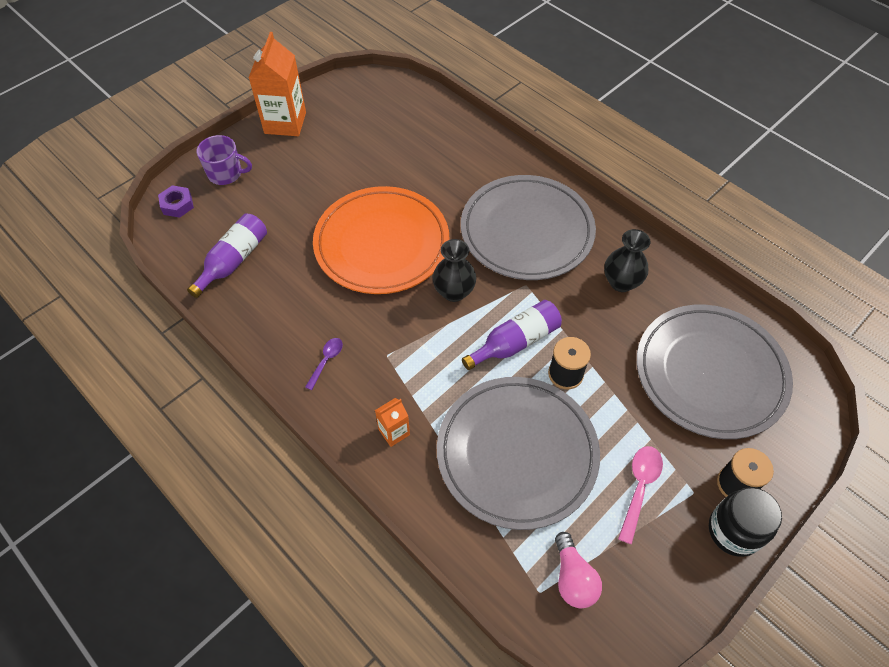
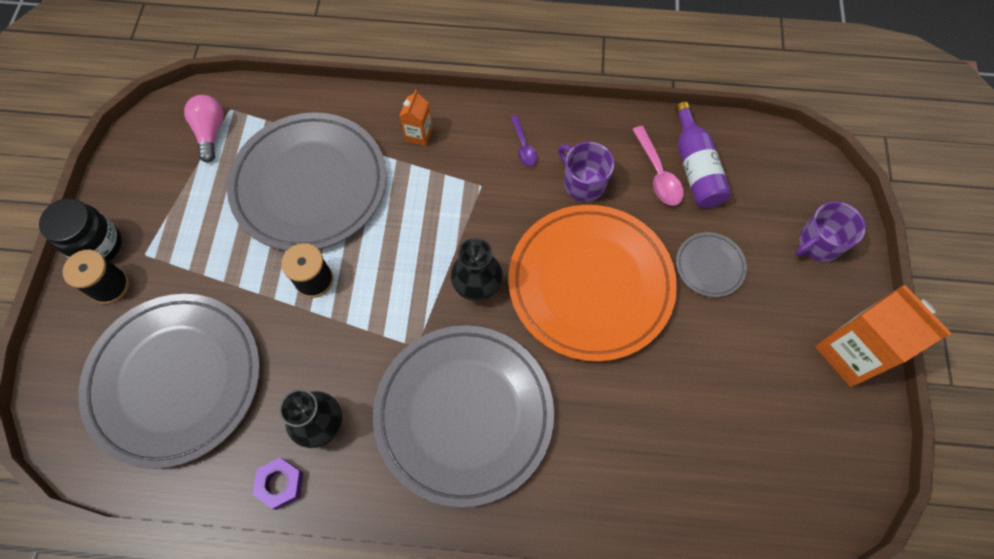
camera: 140 degrees right, 10 degrees up
purple nut [158,185,194,218] -> purple nut moved to [253,458,303,510]
purple bottle [462,300,562,370] -> none
pink light bulb [555,532,602,608] -> pink light bulb turned 45 degrees clockwise [184,95,224,163]
pink spoon [618,446,663,544] -> pink spoon moved to [632,126,684,206]
none -> purple mug [558,142,614,202]
none -> grey plate [676,232,747,297]

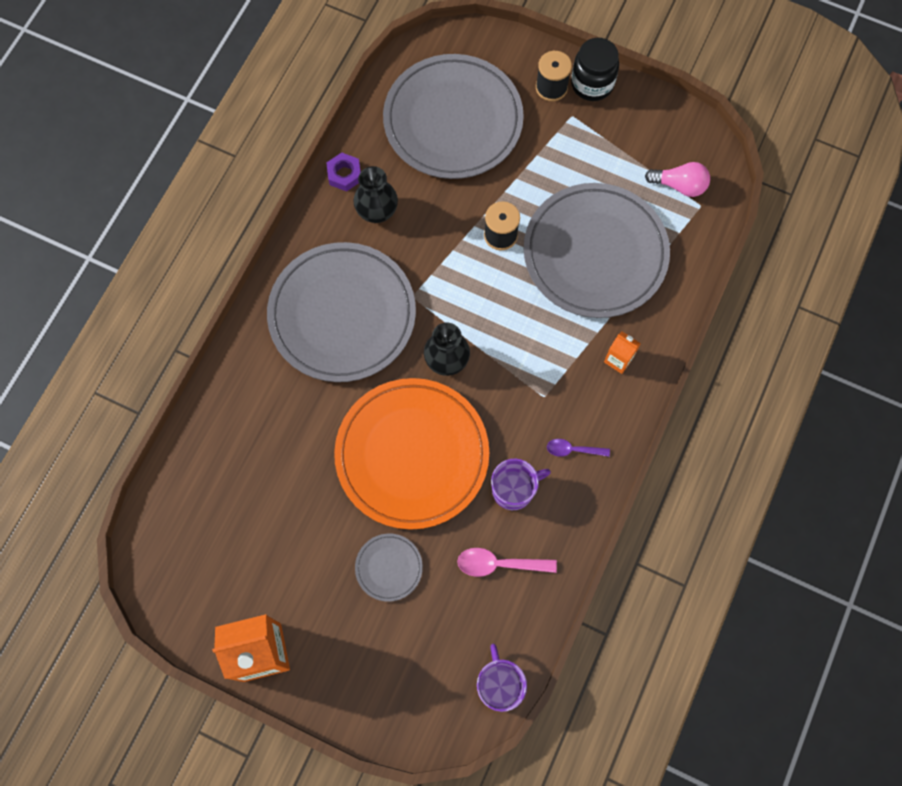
camera: 110 degrees right, 5 degrees up
purple bottle [675,102,731,208] -> none
purple mug [795,201,866,262] -> purple mug moved to [477,644,527,712]

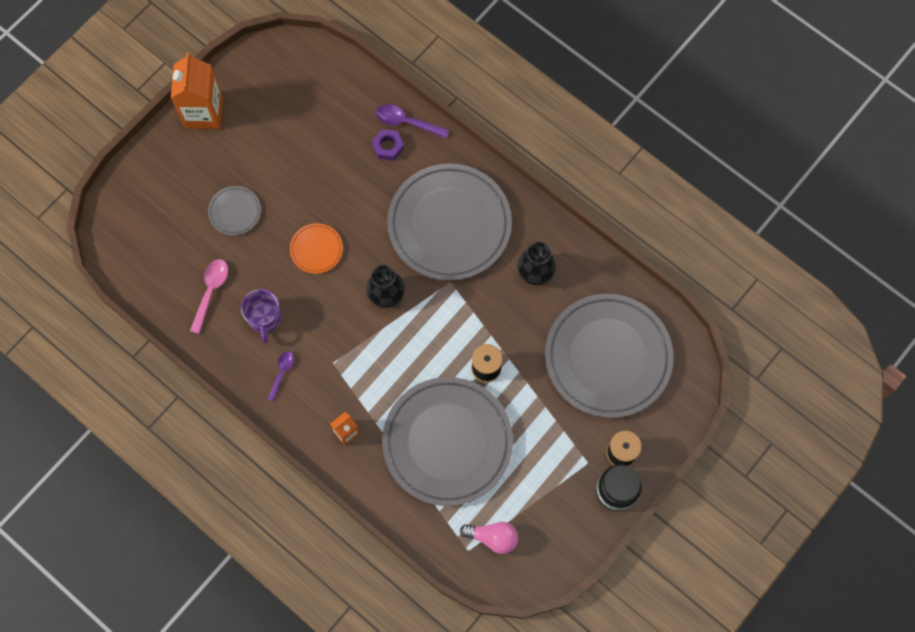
camera: 105 degrees right, 0 degrees up
purple nut [327,152,361,191] -> purple nut moved to [372,129,404,161]
orange plate [334,378,489,530] -> orange plate [290,223,343,274], size x0.43
purple mug [477,644,527,712] -> none
pink light bulb [645,162,710,197] -> pink light bulb turned 105 degrees counterclockwise [460,522,518,554]
none -> purple spoon [376,104,449,138]

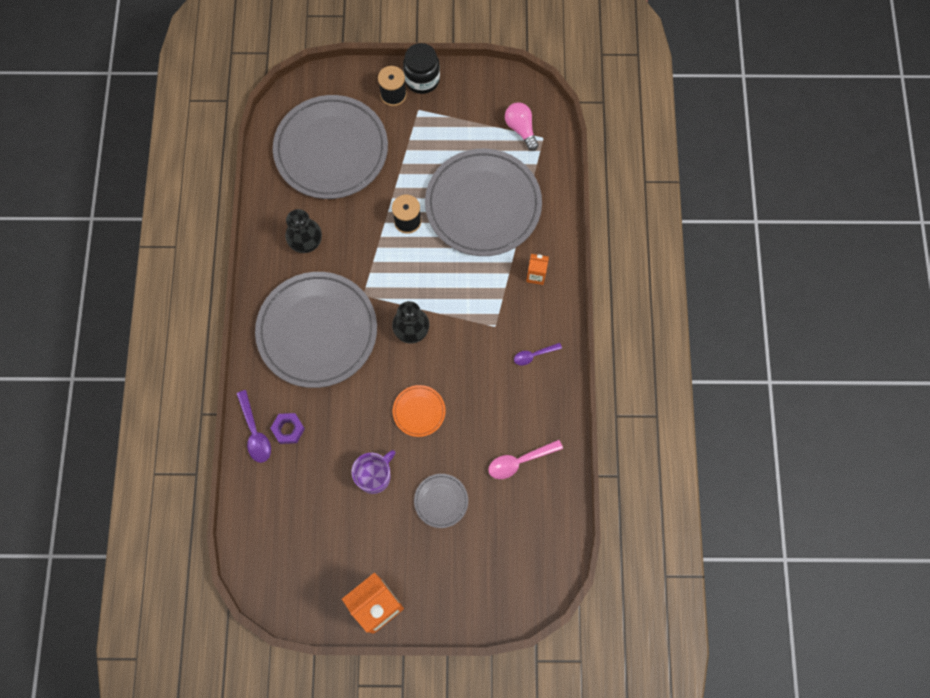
camera: 130 degrees left, 0 degrees up
purple mug [241,289,281,343] -> purple mug moved to [352,450,395,494]

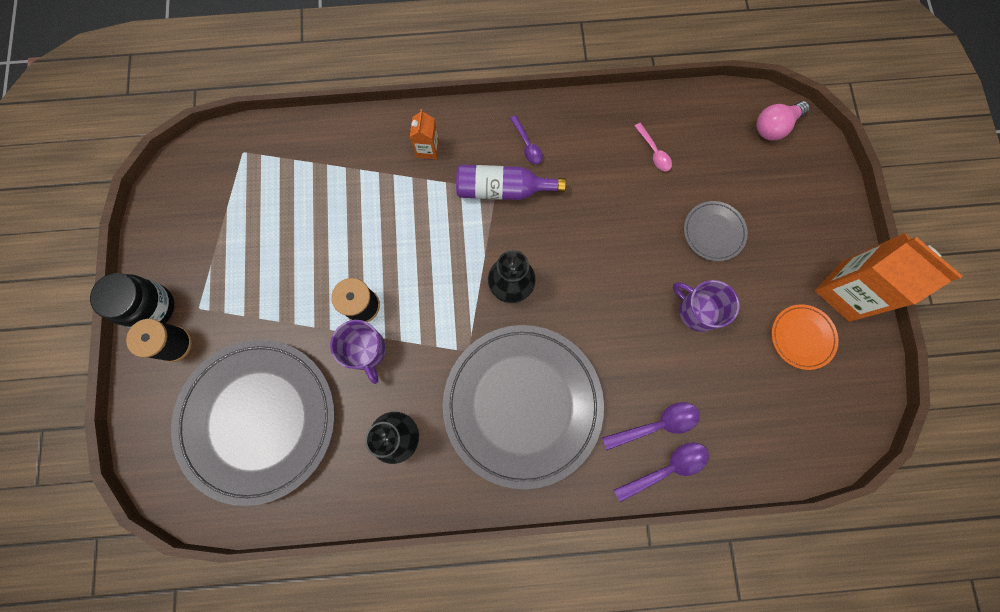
camera: 95 degrees left, 5 degrees up
purple nut [270,413,305,444] -> purple spoon [602,402,700,450]
orange plate [393,385,446,437] -> orange plate moved to [771,304,839,370]
grey plate [425,149,542,256] -> none
pink spoon [488,440,563,479] -> pink spoon [635,123,672,171], size x0.66
pink light bulb [505,102,538,151] -> pink light bulb moved to [756,101,810,140]
none -> purple mug [330,320,386,384]
none -> purple bottle [456,165,566,200]

